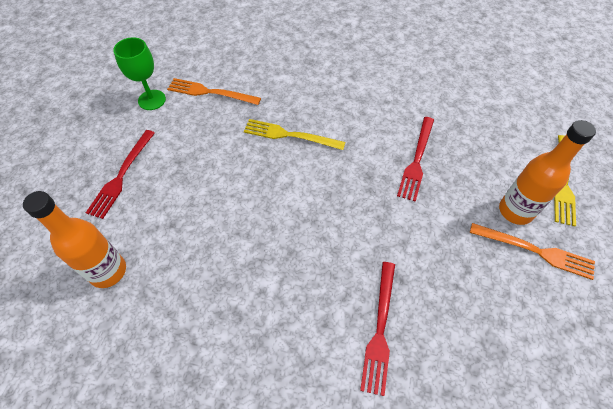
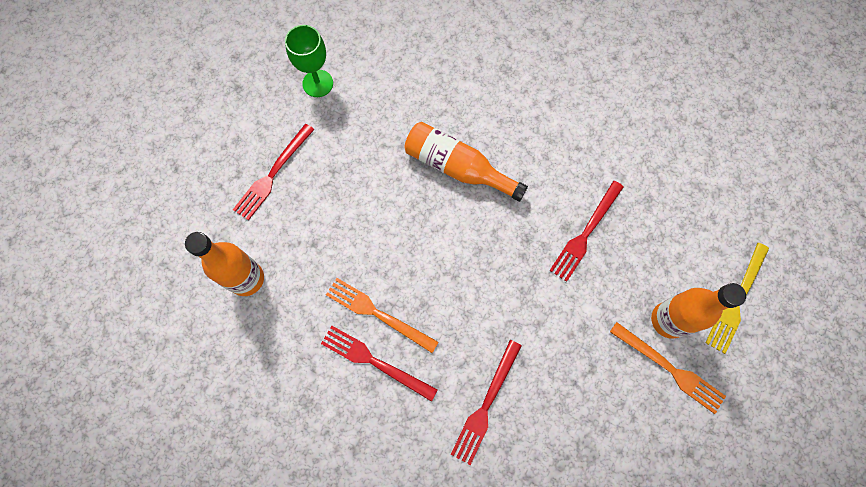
camera: 15 degrees right, 15 degrees up
orange fork [167,78,261,105] -> orange fork moved to [326,278,439,353]
yellow fork [244,119,345,150] -> orange bottle [404,122,528,202]
none -> red fork [321,326,438,402]

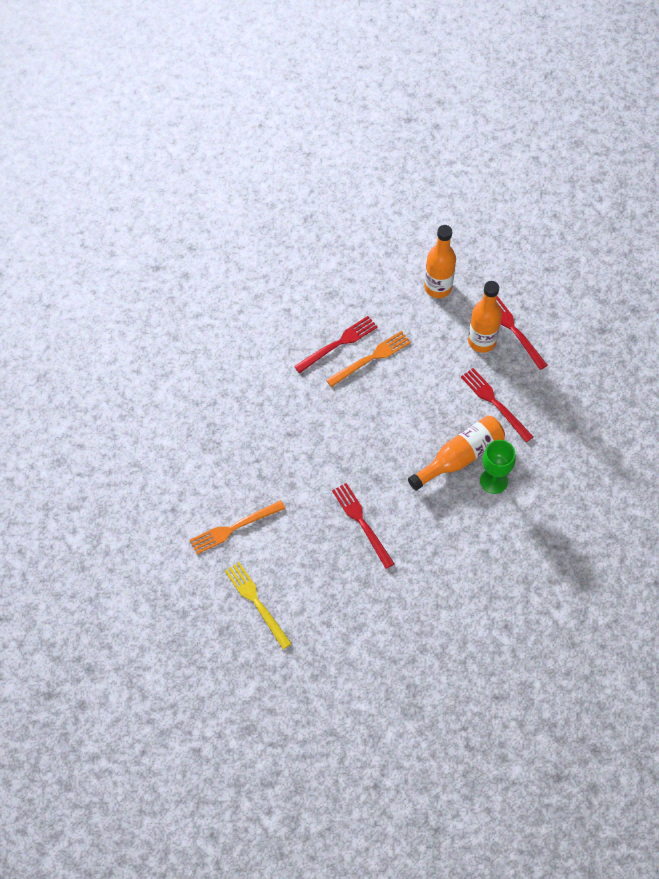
camera: 115 degrees right, 10 degrees down
green goblet [285,25,333,97] -> green goblet moved to [480,440,516,494]
red fork [451,340,522,465] -> red fork moved to [461,368,533,442]
orange bottle [651,283,746,339] -> orange bottle moved to [468,281,502,353]

